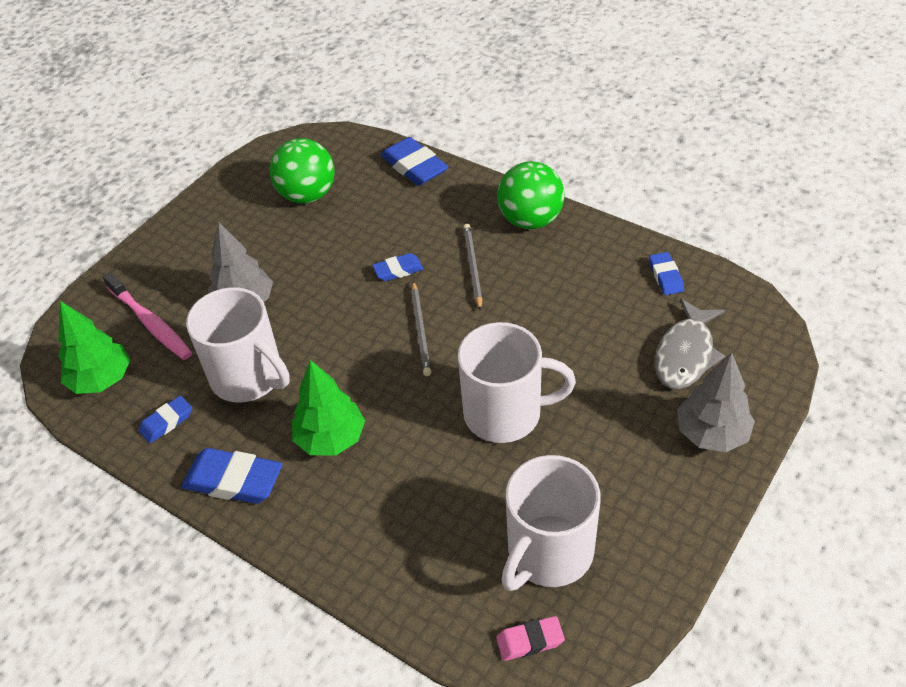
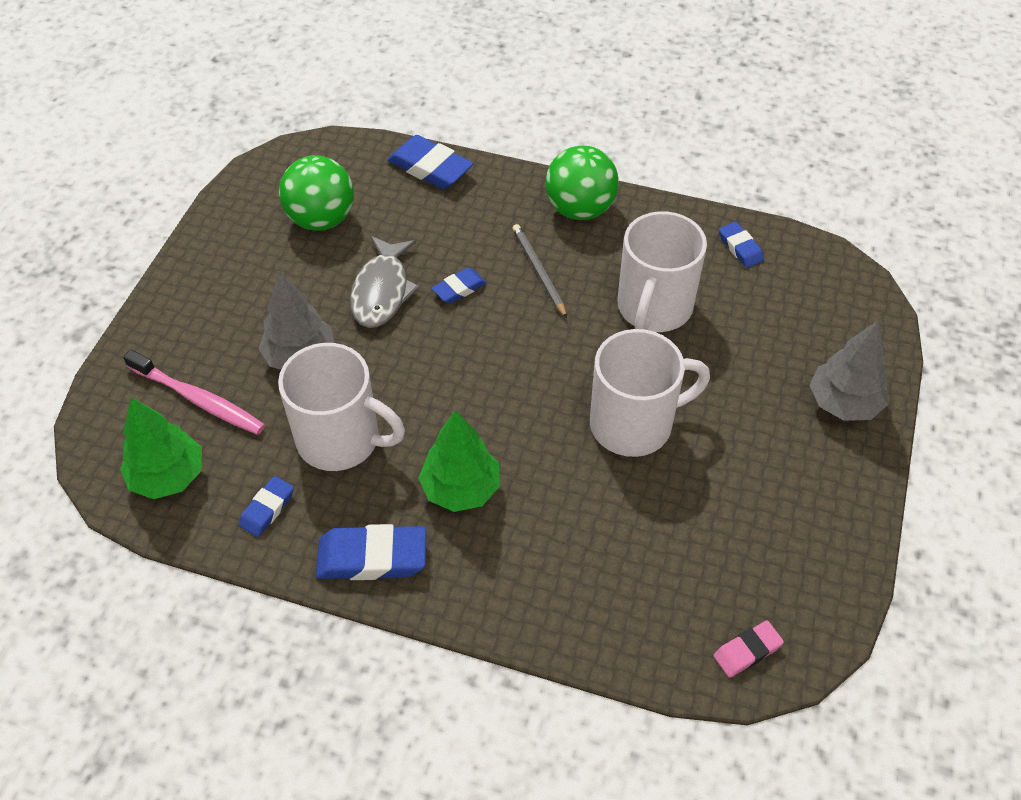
camera: 20 degrees left, 5 degrees up
grey pencil [411,281,431,376] -> none
white mug [501,455,601,591] -> white mug moved to [618,211,707,332]
grey fish [655,298,725,389] -> grey fish moved to [350,236,420,328]

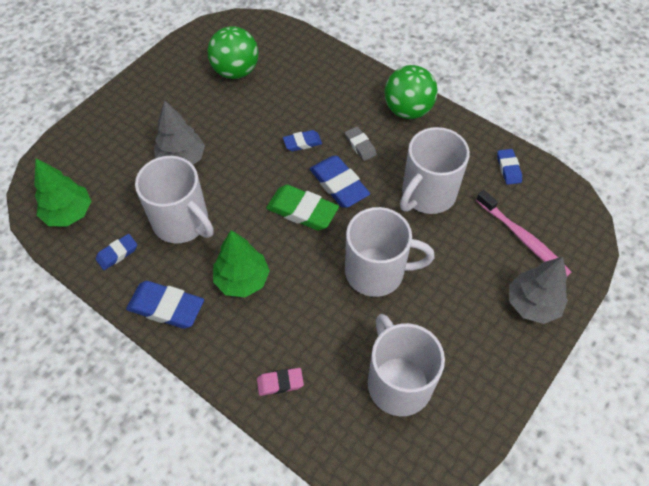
camera: 20 degrees right, 5 degrees up
pink toothbrush [123,349,265,435] -> pink toothbrush moved to [476,190,571,276]
grey fish [350,236,420,328] -> none
blue eraser [387,135,474,189] -> blue eraser moved to [310,155,370,208]
grey pencil [512,224,567,318] -> grey eraser [345,126,377,161]
pink eraser [713,621,784,678] -> pink eraser moved to [257,368,304,396]
none -> green eraser [266,185,339,230]
none -> white mug [368,314,445,416]

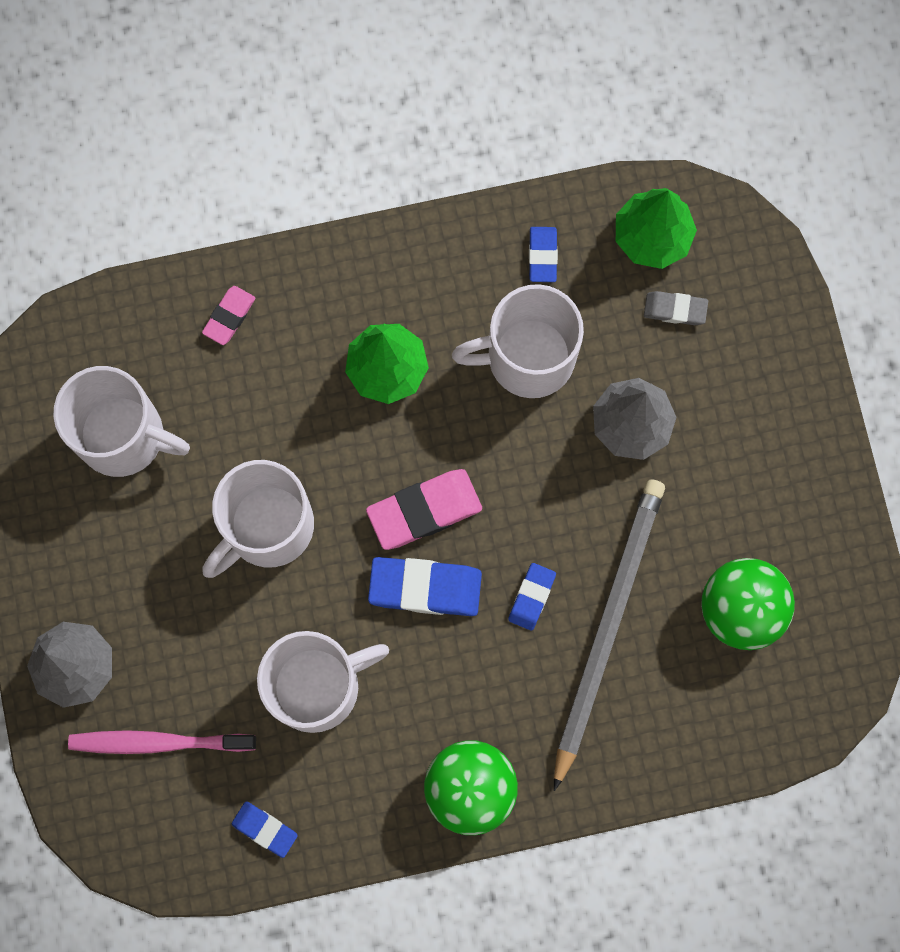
camera: 130 degrees right, 20 degrees up
blue eraser [126,281,204,329] -> none
green eraser [266,185,339,230] -> pink eraser [366,469,482,550]
grey eraser [345,126,377,161] -> grey eraser moved to [644,291,708,325]
white mug [400,127,470,214] -> white mug turned 75 degrees clockwise [257,631,389,733]
none -> grey pencil [554,479,665,791]

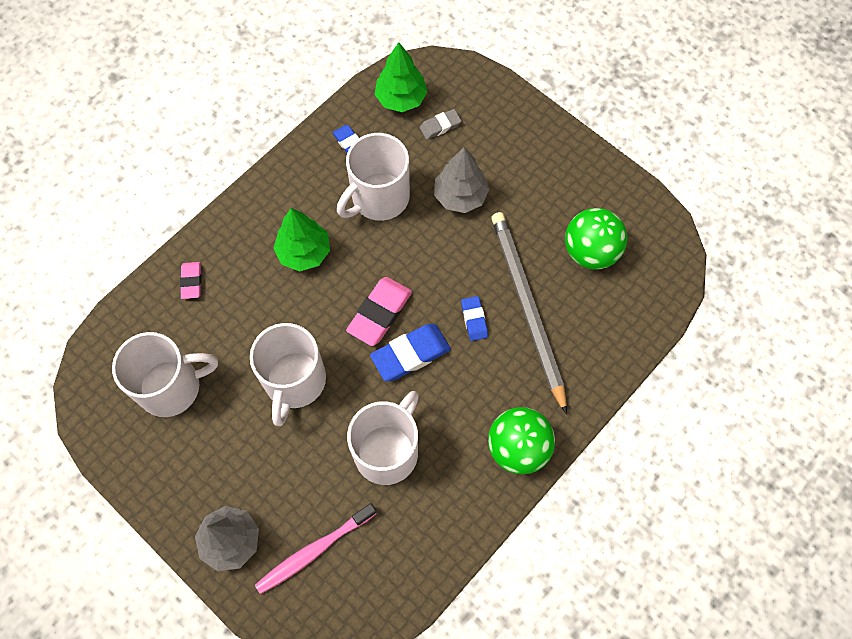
camera: 35 degrees left, 10 degrees down
blue eraser [232,801,298,858] -> none

